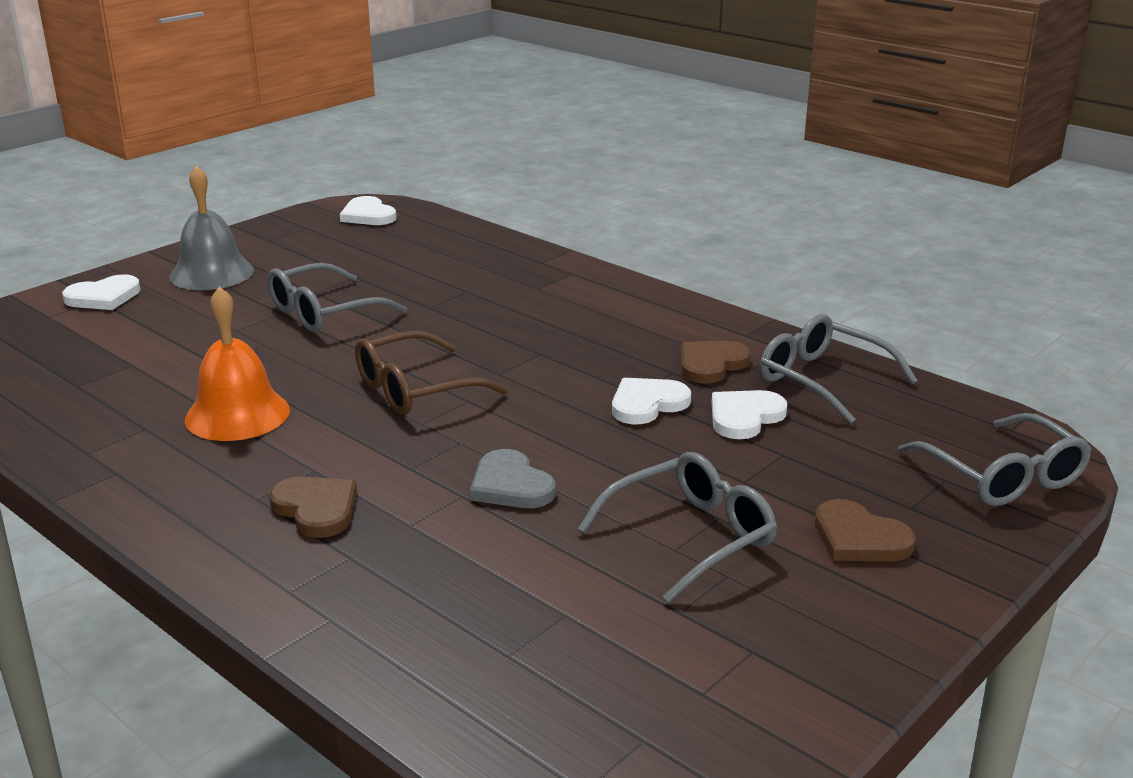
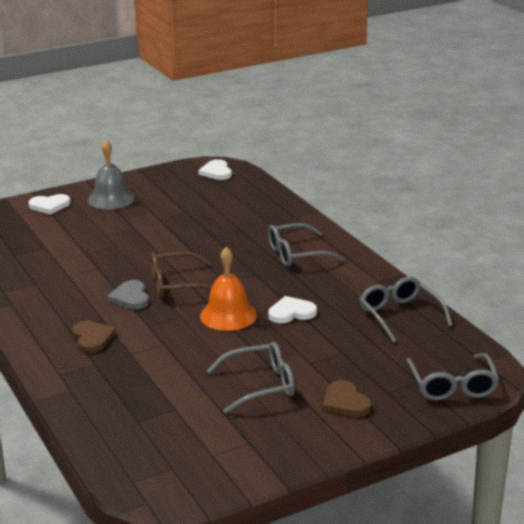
camera: 20 degrees right, 0 degrees up
orange bell [185,286,290,441] -> orange bell moved to [200,247,257,331]
grey glasses [268,263,407,332] -> grey glasses moved to [268,223,344,267]
grey heart [470,449,555,508] -> grey heart moved to [107,280,149,309]
brown heart [681,341,751,384] -> none
white heart [712,390,787,439] -> none

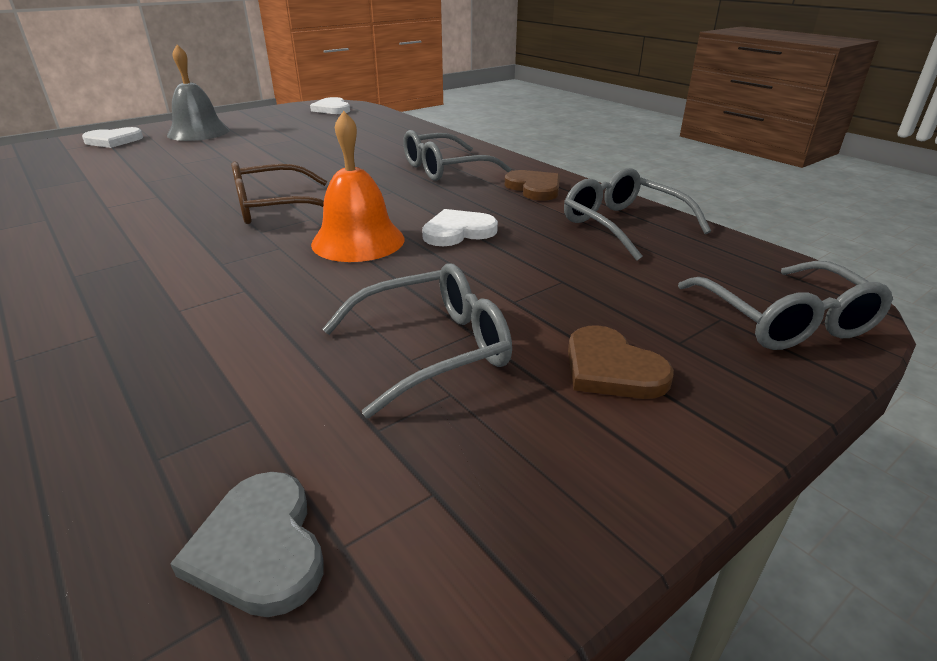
camera: 10 degrees left, 5 degrees up
brown heart [72,321,116,353] -> brown heart moved to [505,170,560,200]
grey heart [107,280,149,309] -> grey heart moved to [170,472,323,617]

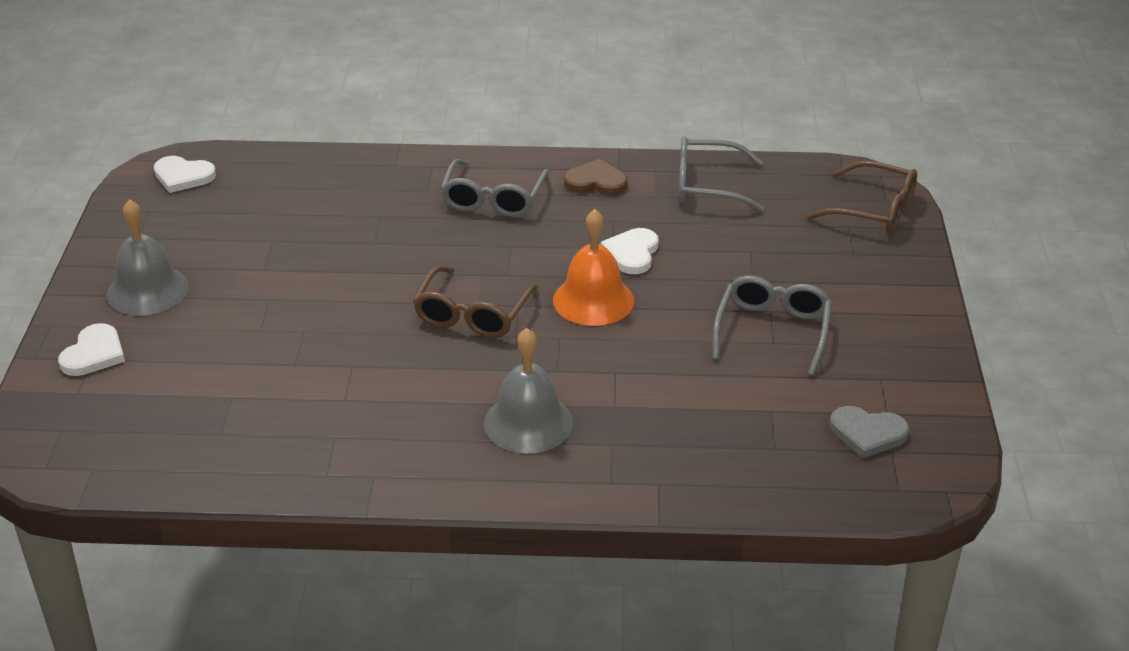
camera: 50 degrees left, 5 degrees up
brown heart [568,325,674,399] -> none
grey glasses [678,261,893,350] -> brown glasses [807,161,917,233]
none -> grey bell [484,328,573,453]

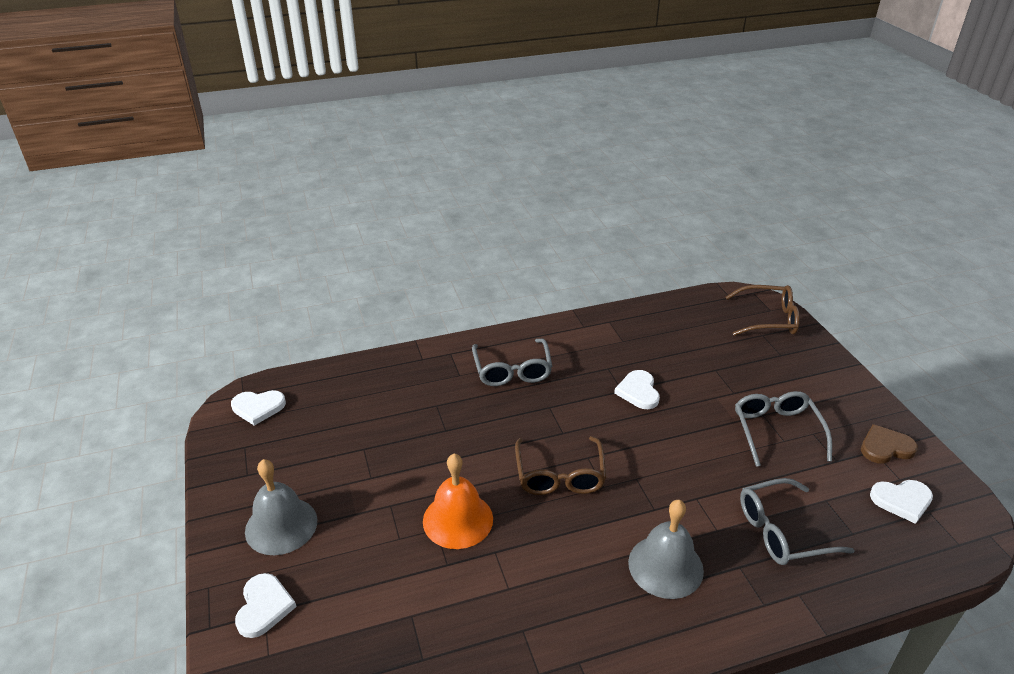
camera: 20 degrees left, 0 degrees up
orange bell [553,209,634,326] -> orange bell moved to [423,454,493,549]
brown heart [564,159,628,195] -> brown heart moved to [861,424,918,463]
grey glasses [678,136,764,212] -> grey glasses moved to [740,478,855,565]
grey heart [830,406,909,458] -> white heart [870,480,933,524]

